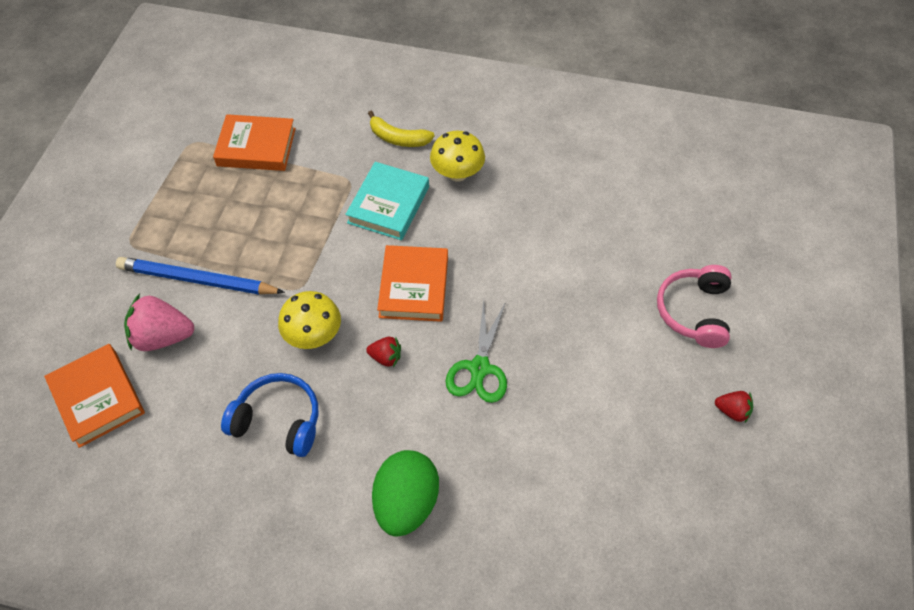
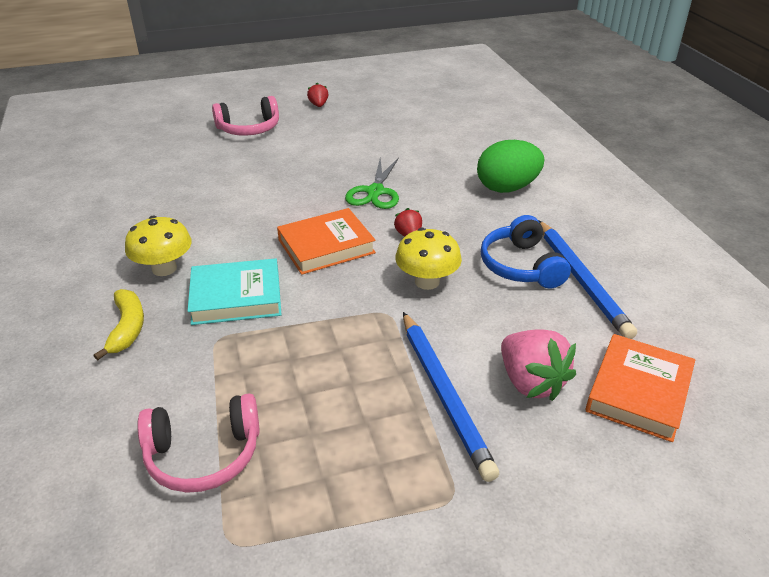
camera: 120 degrees left, 20 degrees down
orange book [213,114,296,171] -> pink headphones [137,394,260,493]
green scissors [445,300,507,403] -> green scissors turned 120 degrees clockwise [345,158,399,209]
none -> blue pencil [538,220,637,339]

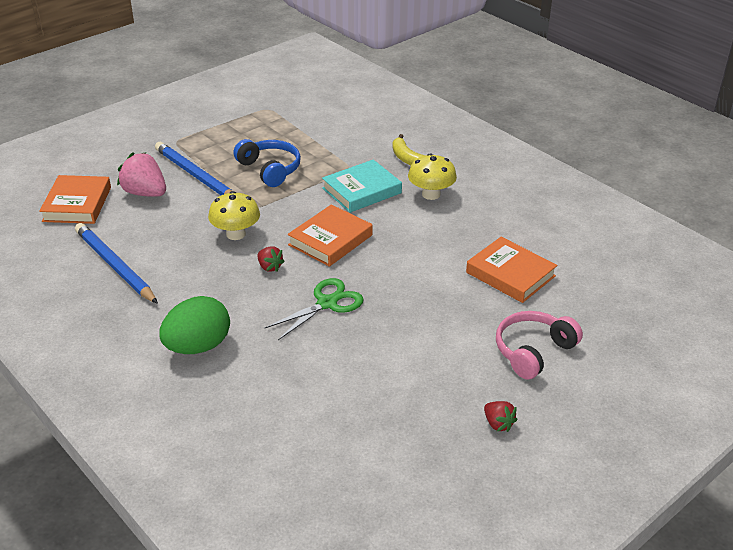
camera: 155 degrees right, 0 degrees up
pink headphones [137,394,260,493] -> none
green scissors [345,158,399,209] -> green scissors turned 60 degrees clockwise [265,278,364,340]
blue headphones [481,215,571,288] -> blue headphones moved to [233,139,301,187]
none -> orange book [466,237,557,303]

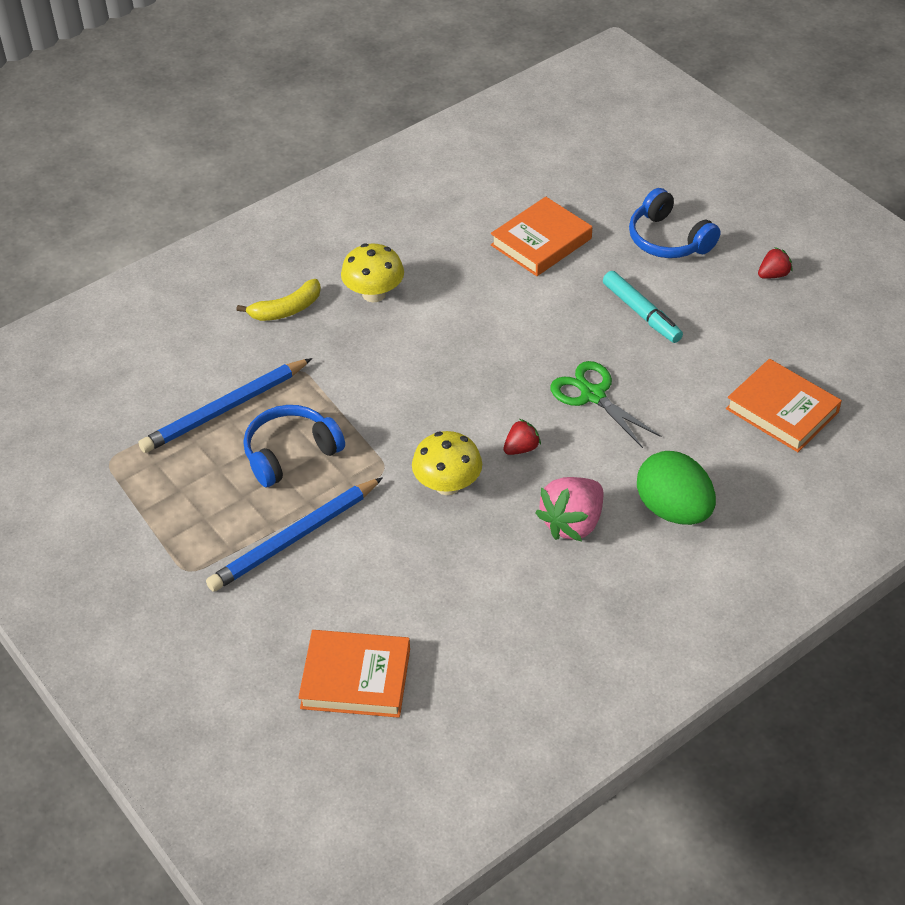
camera: 85 degrees left, 10 degrees up
blue pencil [75,223,158,304] -> blue pencil moved to [138,358,312,453]
pink strawberry [117,152,166,197] -> pink strawberry moved to [535,477,604,541]
orange book [288,204,373,267] -> orange book moved to [726,359,842,452]
turquoise book [322,160,402,213] -> none
pink headphones [496,311,583,379] -> blue headphones [629,188,720,258]
none -> turquoise marker [603,271,683,343]

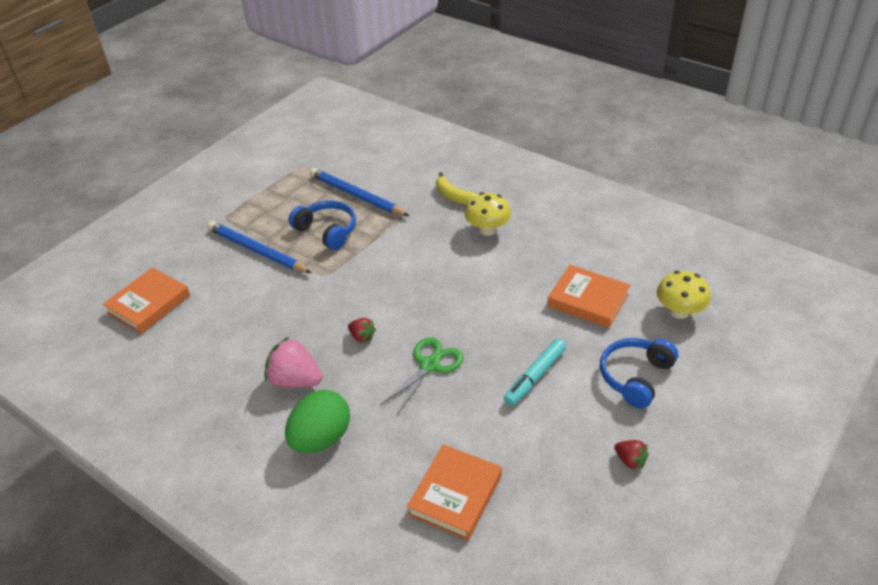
camera: 75 degrees right, 5 degrees down
orange book [298,630,410,718] -> orange book turned 45 degrees clockwise [103,267,190,334]
yellow mushroom [412,431,482,495] -> yellow mushroom moved to [657,271,710,319]

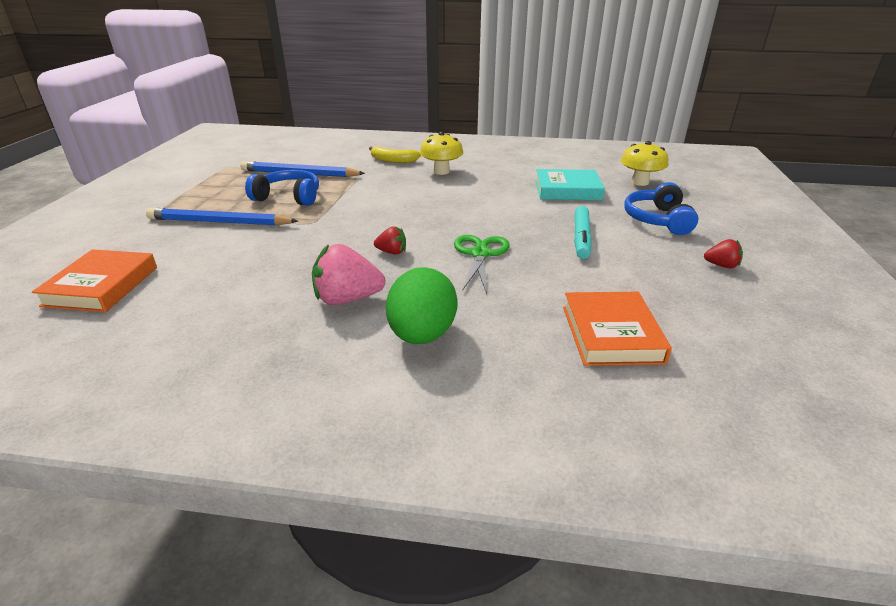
camera: 30 degrees left, 10 degrees down
orange book [547,265,630,328] -> turquoise book [535,169,605,200]

